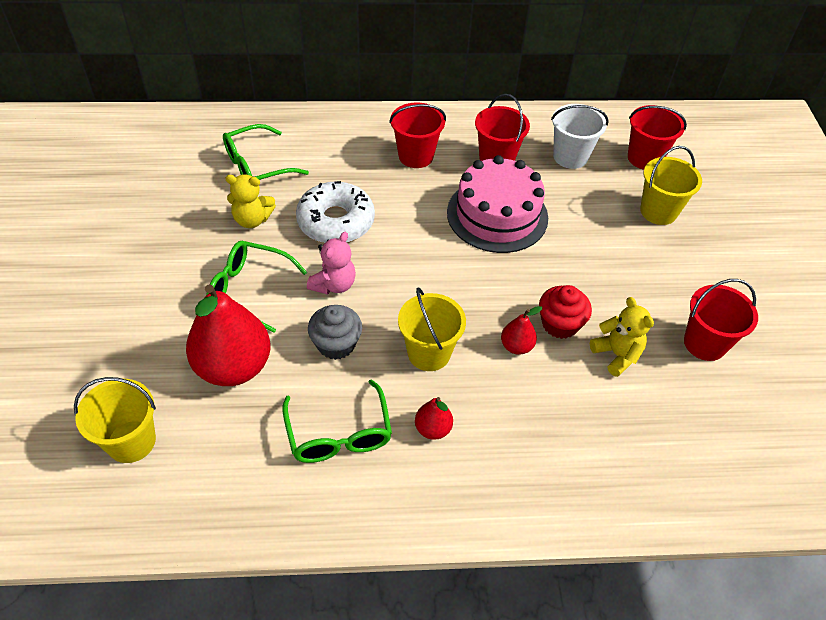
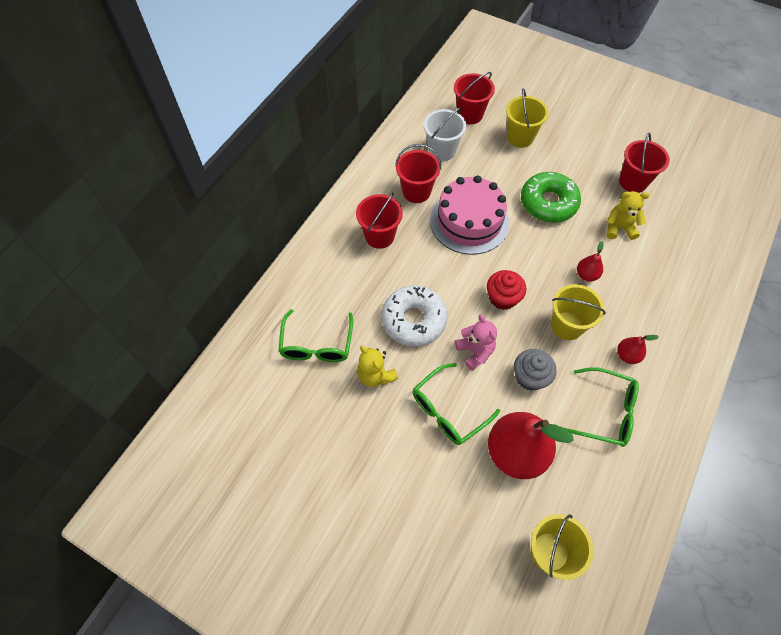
camera: 55 degrees left, 10 degrees up
yellow teddy bear [225,174,276,228] -> yellow teddy bear turned 105 degrees clockwise [357,346,398,387]
red cupcake [539,285,592,339] -> red cupcake moved to [487,270,526,310]
none -> green donut [521,172,581,223]

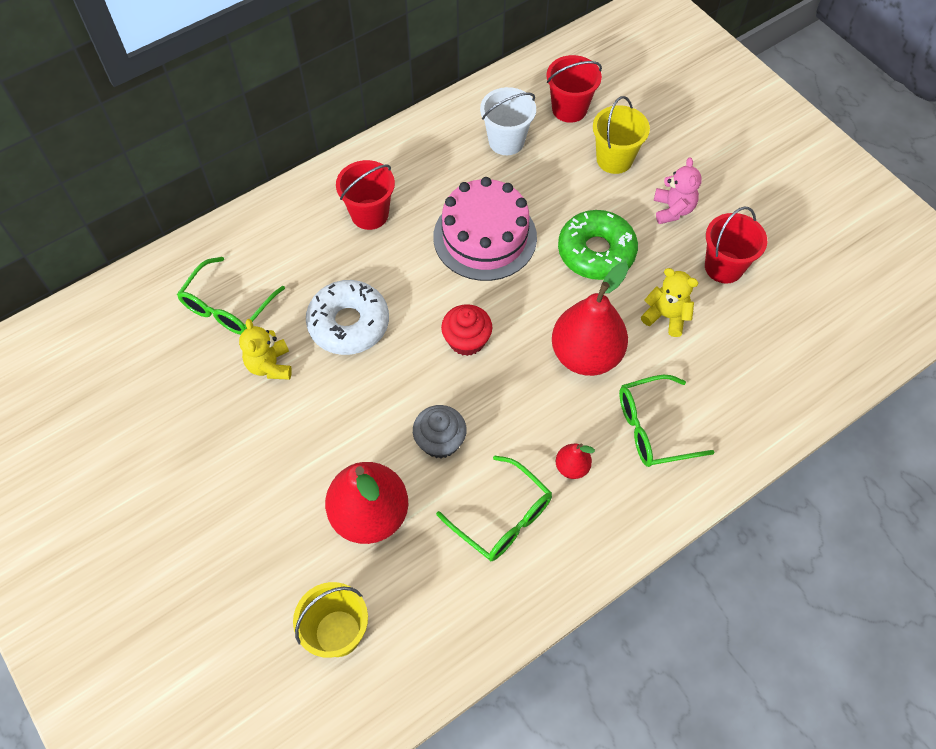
camera: 25 degrees right, 0 degrees up
red bucket [395,144,441,203] -> none
green glasses [413,363,500,445] -> green glasses moved to [619,375,715,467]
pink teddy bear [455,315,497,371] -> pink teddy bear moved to [654,157,702,224]
yellow bucket [551,284,606,340] -> none
red pear [577,241,604,281] -> red pear [552,262,629,376], size x2.20

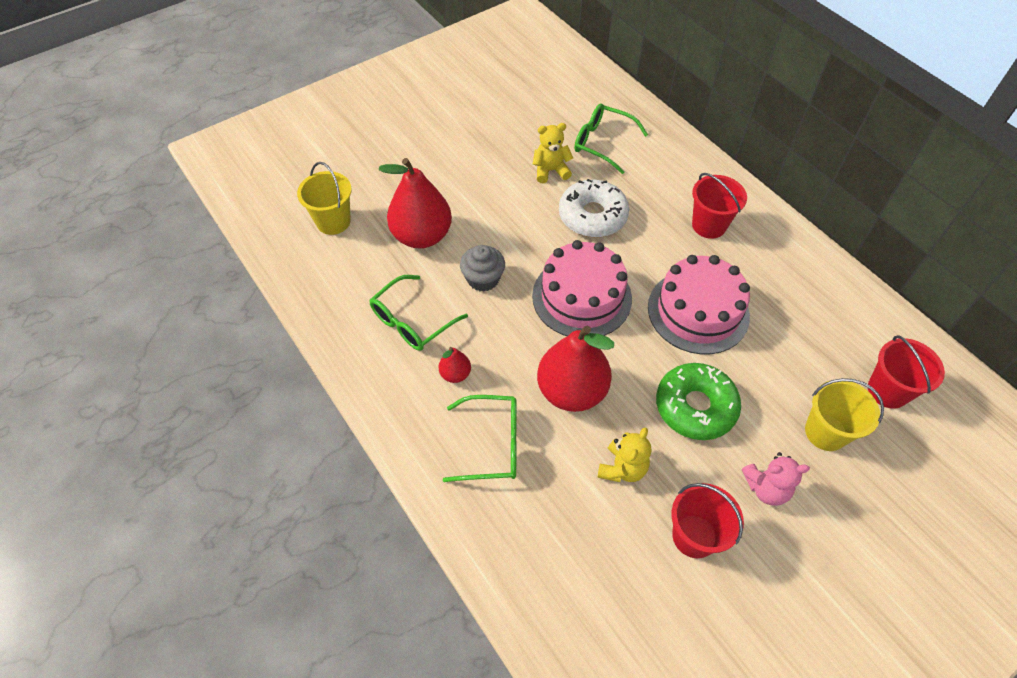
camera: 90 degrees right, 5 degrees down
red cupcake [441,304,493,356] -> pink cake [532,240,632,336]
white bucket [480,87,536,155] -> none
green glasses [619,375,715,467] -> green glasses turned 105 degrees clockwise [443,395,517,482]

